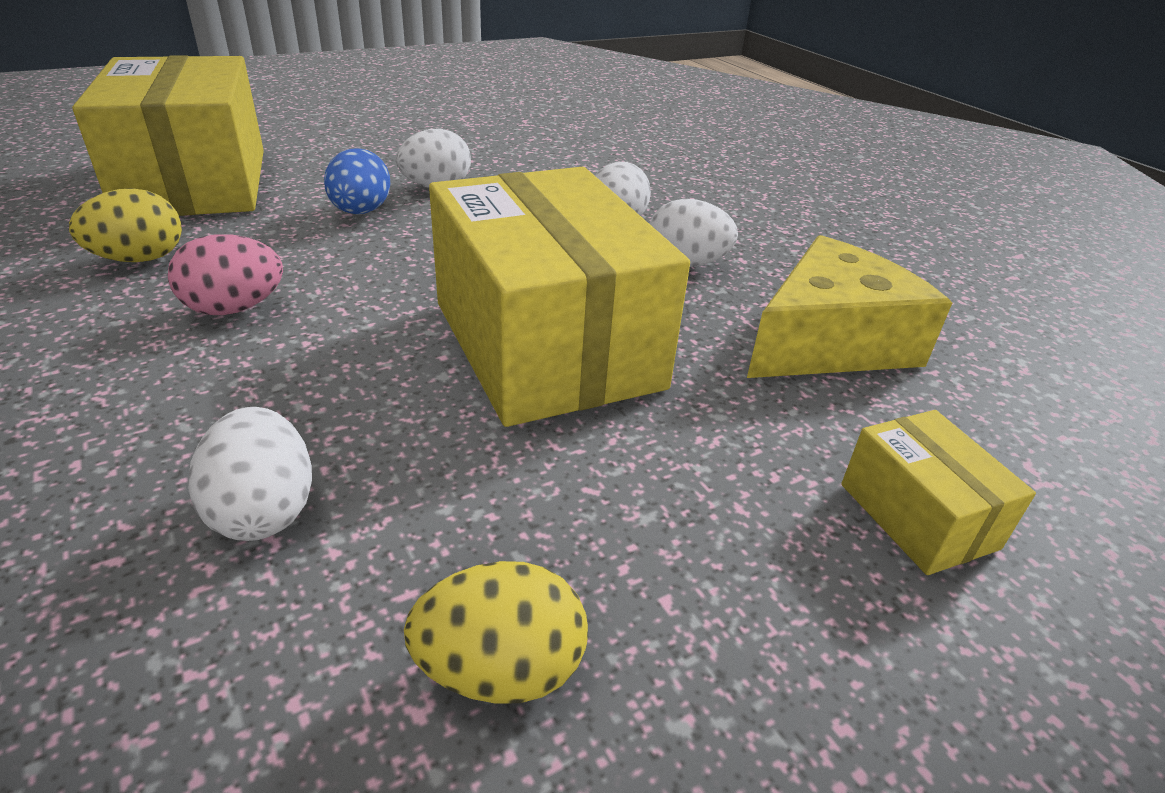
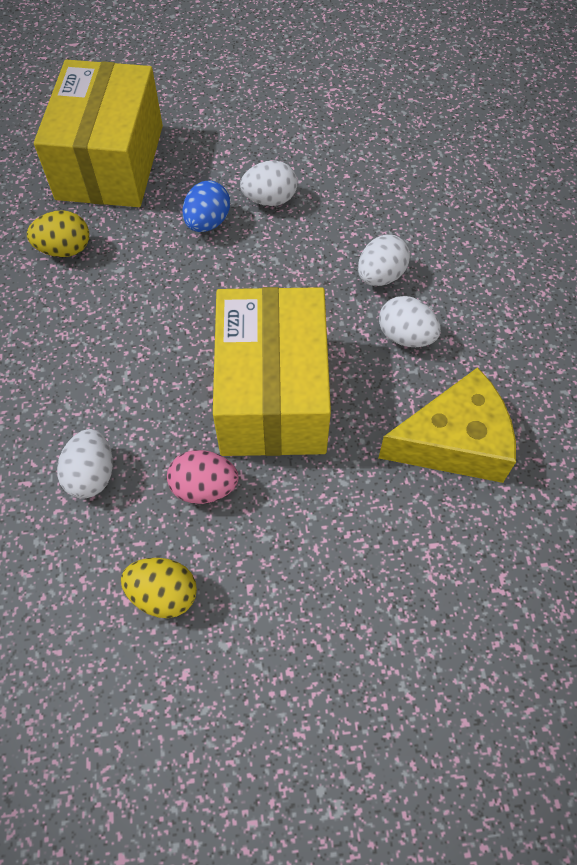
camera: 25 degrees right, 25 degrees up
pink egg [168,234,283,315] -> pink egg moved to [167,450,238,504]
yellow box [841,410,1036,575] -> none

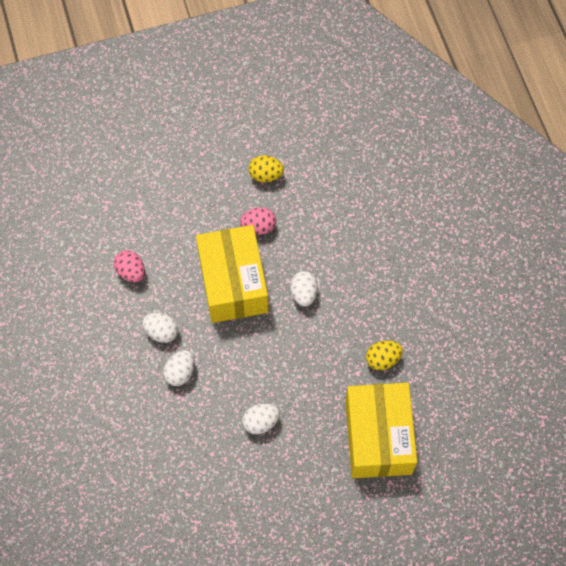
camera: 170 degrees right, 5 degrees up
white egg [57,429,113,499] -> white egg moved to [290,271,318,307]
blue egg [182,180,230,232] -> none
yellow cheese [379,367,516,483] -> pink egg [114,250,145,282]

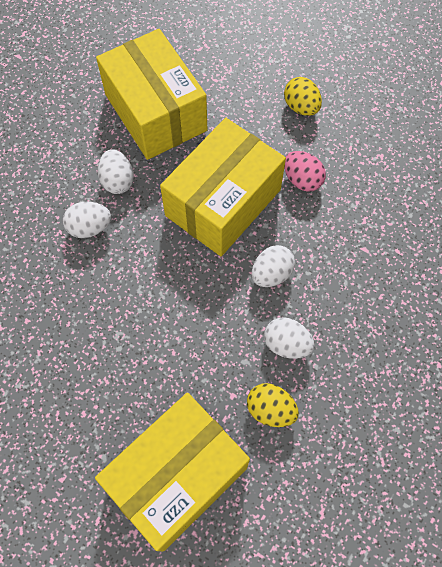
camera: 50 degrees right, 0 degrees up
pink egg [114,250,145,282] -> yellow box [96,29,207,160]
white egg [242,404,280,434] -> white egg moved to [264,317,315,359]
yellow egg [249,155,284,182] -> yellow egg moved to [284,77,322,116]

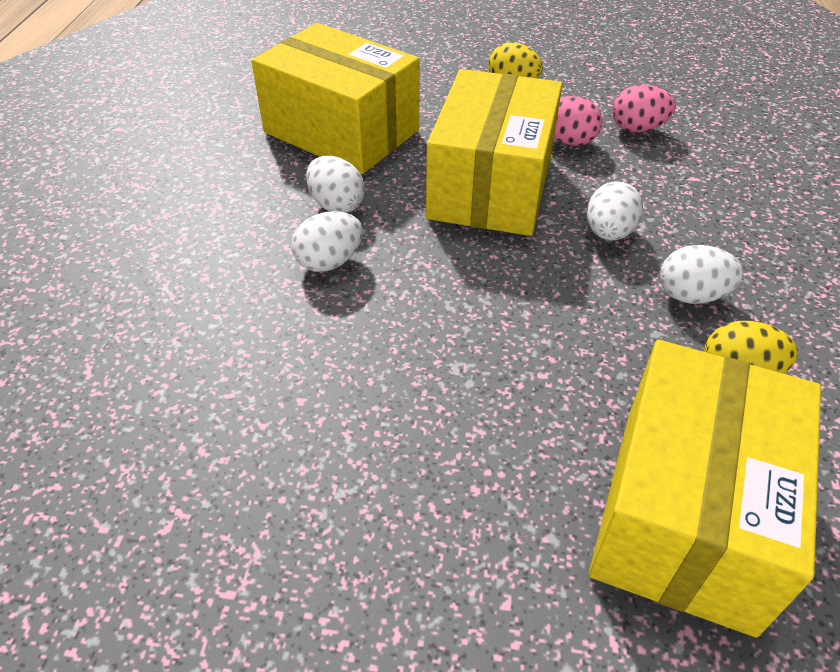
camera: 25 degrees left, 20 degrees down
none -> pink egg [612,84,676,132]

